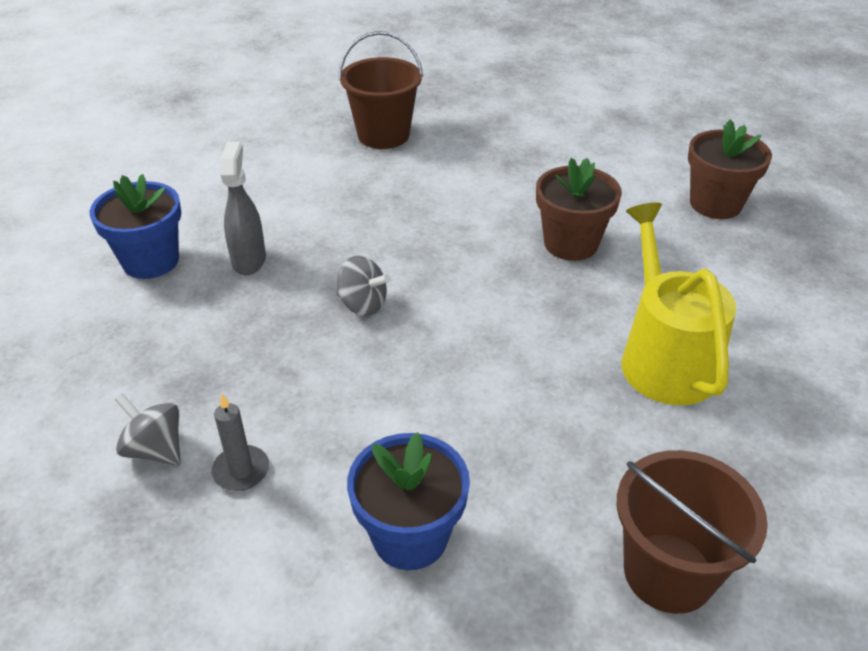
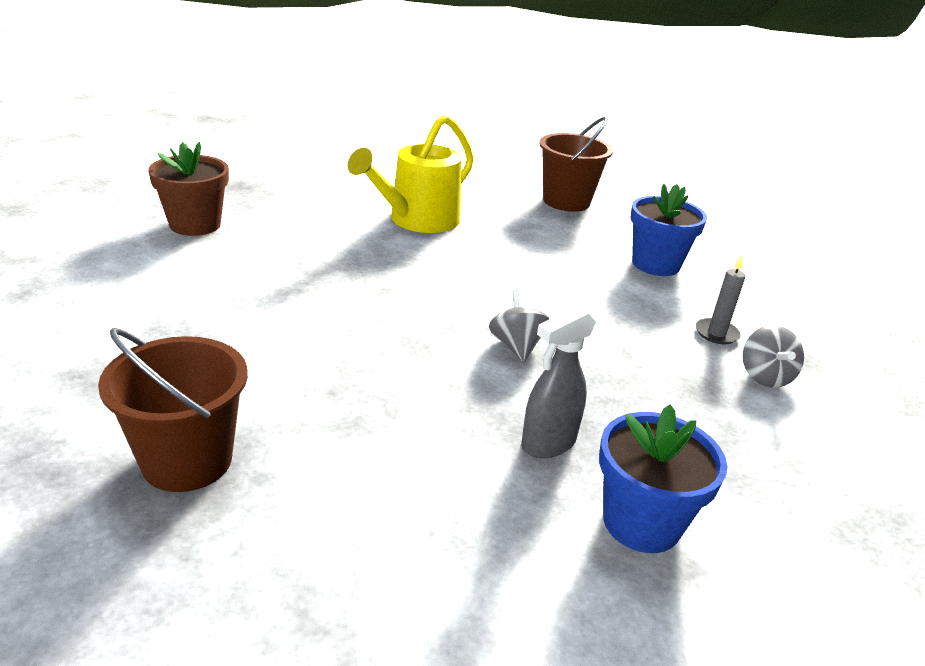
camera: 130 degrees left, 10 degrees down
brown flower pot [536,158,622,261] -> none

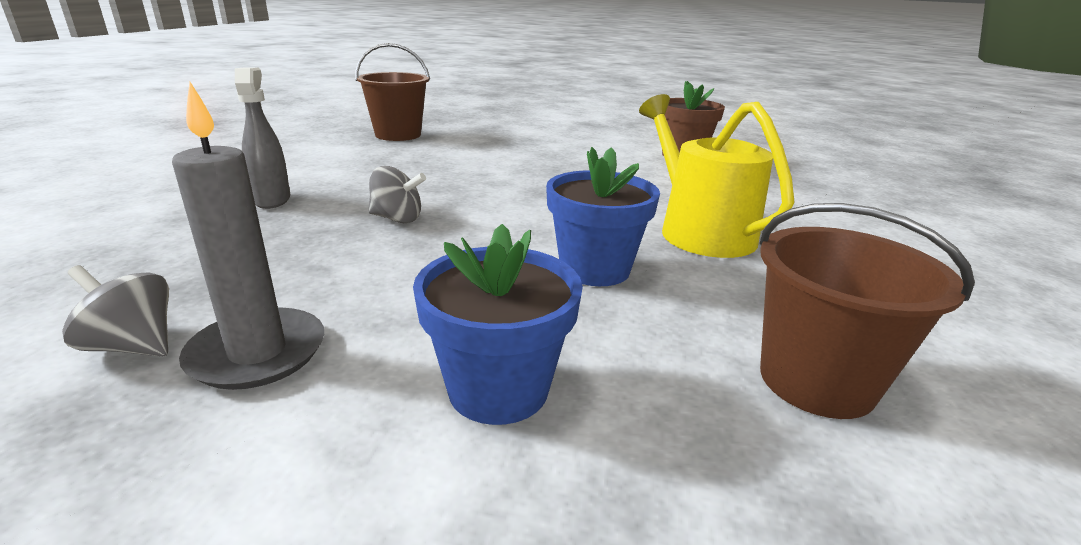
camera: 115 degrees right, 5 degrees down
blue flower pot [599,405,727,553] -> blue flower pot moved to [546,147,660,286]
grey candle [696,255,746,344] -> grey candle [172,82,324,390], size x1.71

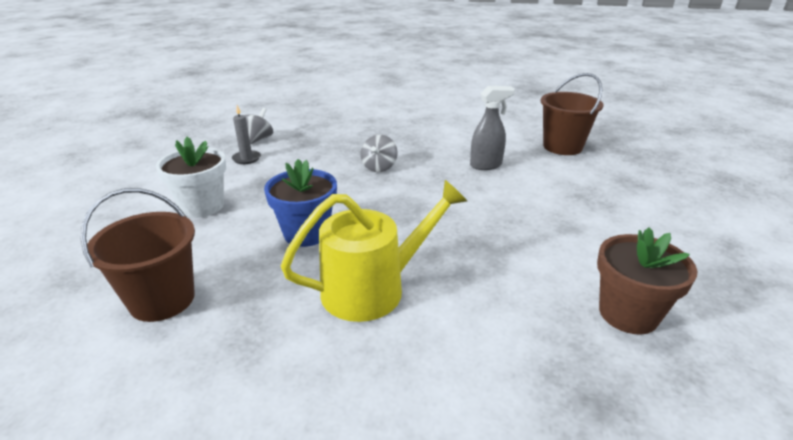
camera: 90 degrees right, 5 degrees up
grey candle [172,82,324,390] -> grey candle [232,105,261,164], size x0.58
grey spray bottle [235,67,290,209] -> grey spray bottle moved to [470,86,515,170]
blue flower pot [413,224,583,425] -> white flower pot [156,137,226,218]

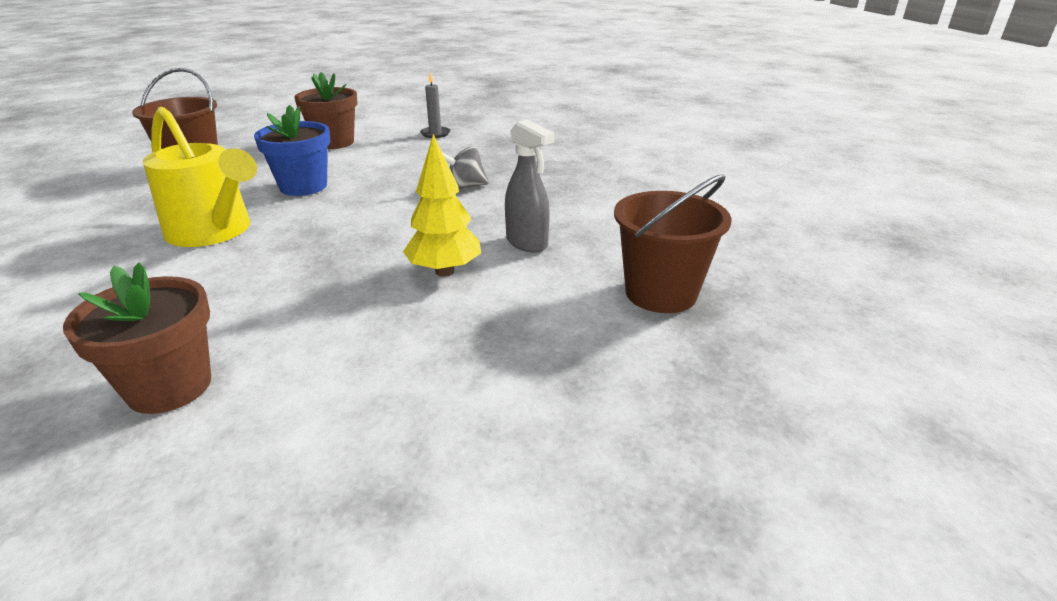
camera: 65 degrees right, 0 degrees up
white flower pot [156,137,226,218] -> brown flower pot [294,72,358,149]
grey spinning top [244,108,273,145] -> none
none -> yellow tree [403,134,481,277]

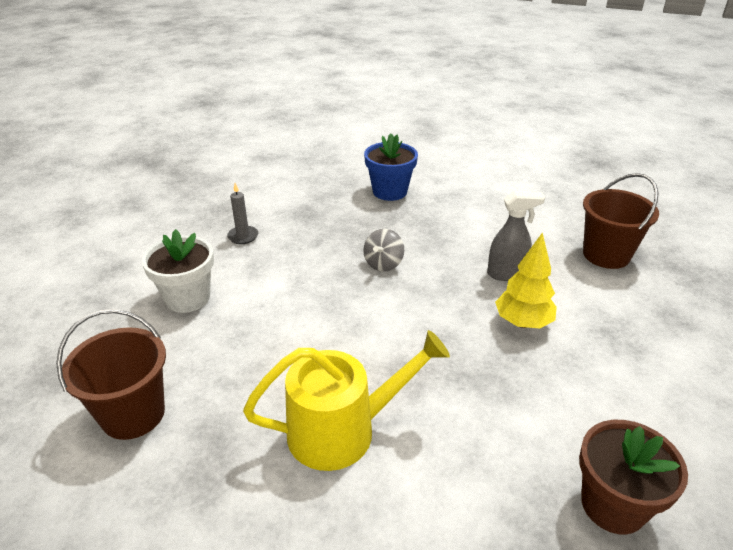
camera: 55 degrees left, 5 degrees up
blue flower pot [254,105,330,196] -> blue flower pot moved to [364,134,418,201]
brown flower pot [294,72,358,149] -> white flower pot [142,229,214,313]

